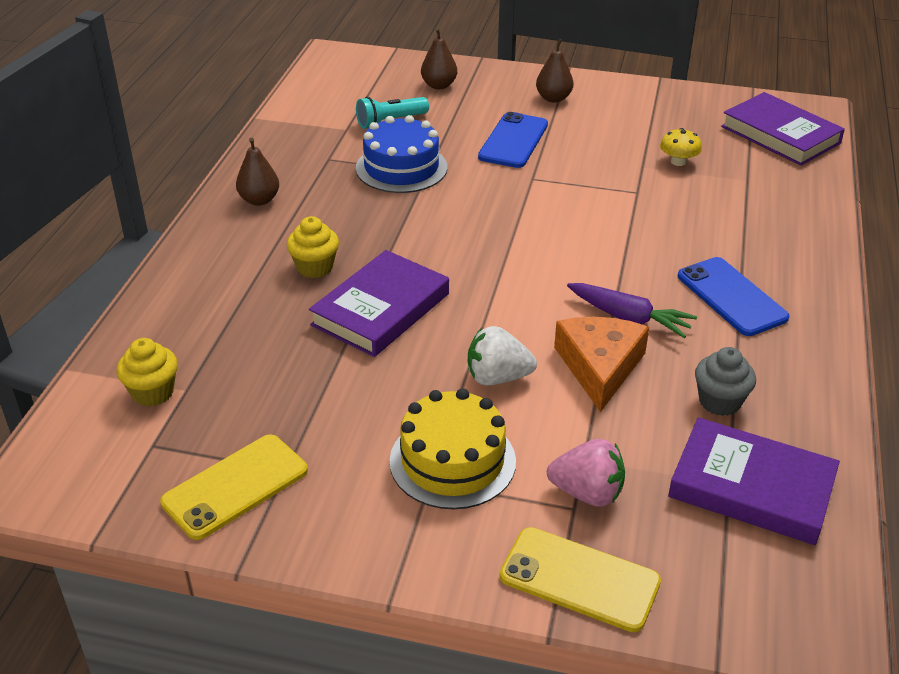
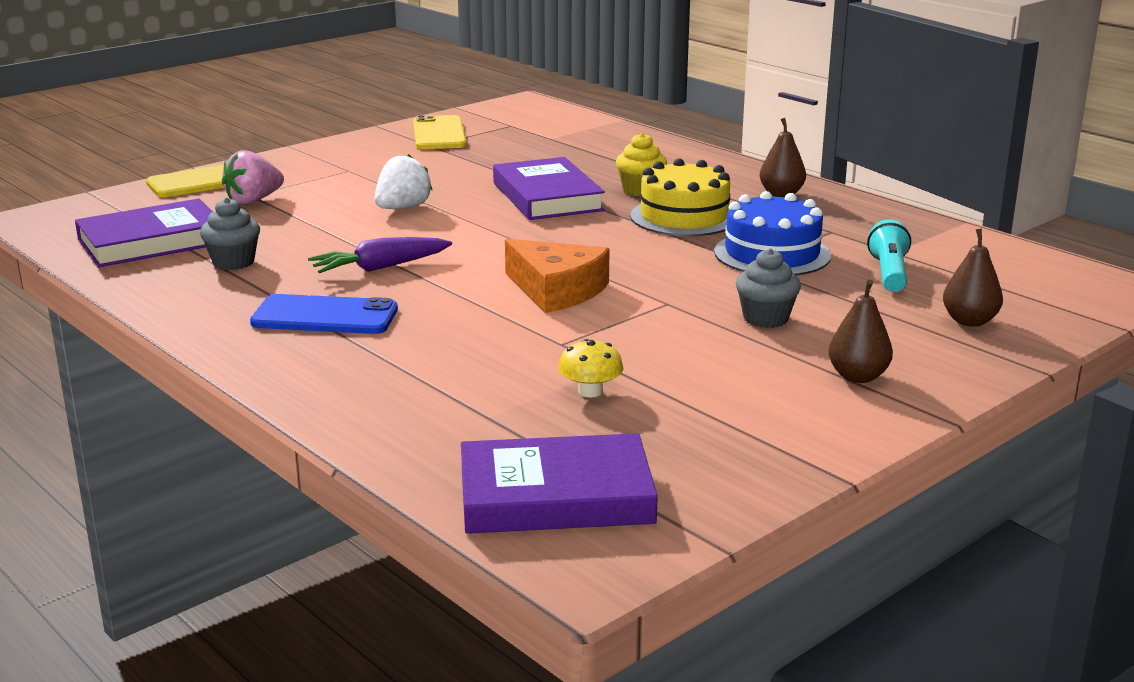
camera: 125 degrees right, 15 degrees down
yellow cupcake [116,338,178,407] -> none
yellow cake [389,388,516,509] -> yellow cake moved to [630,158,730,236]
blue phone [478,112,548,168] -> grey cupcake [736,248,801,328]
orange cheese [554,317,649,412] -> orange cheese moved to [505,239,610,313]

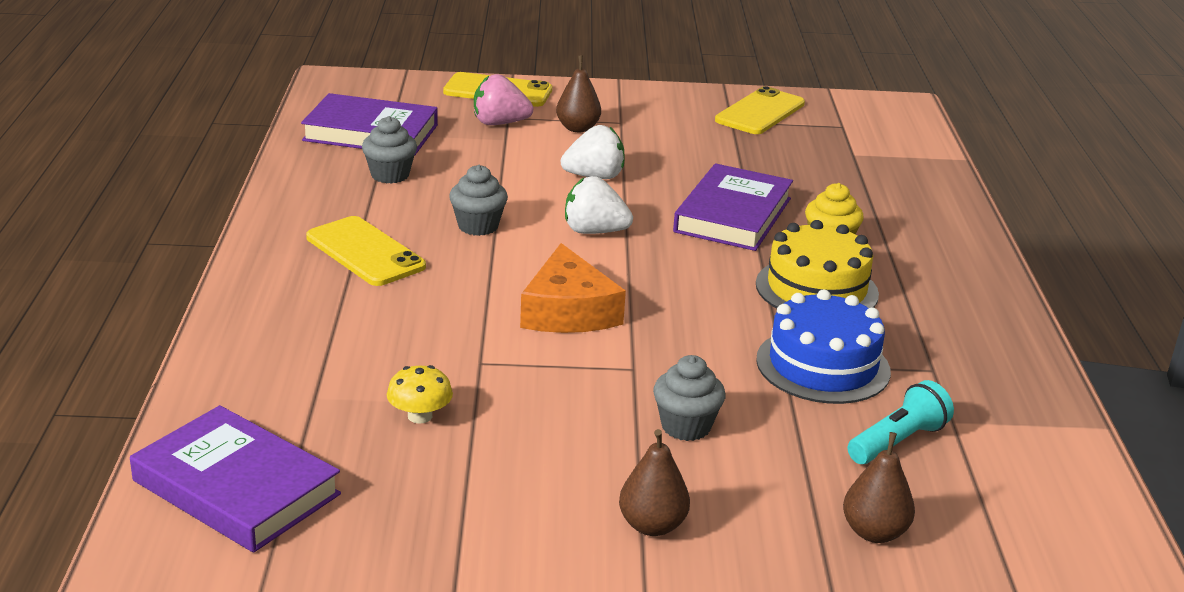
camera: 40 degrees right, 5 degrees up
blue phone [250,294,398,334] -> yellow phone [306,216,426,286]
purple carrot [308,237,452,273] -> grey cupcake [449,165,508,236]
brown pear [760,118,806,197] -> brown pear moved to [556,56,601,132]
none -> white strawberry [565,176,633,234]

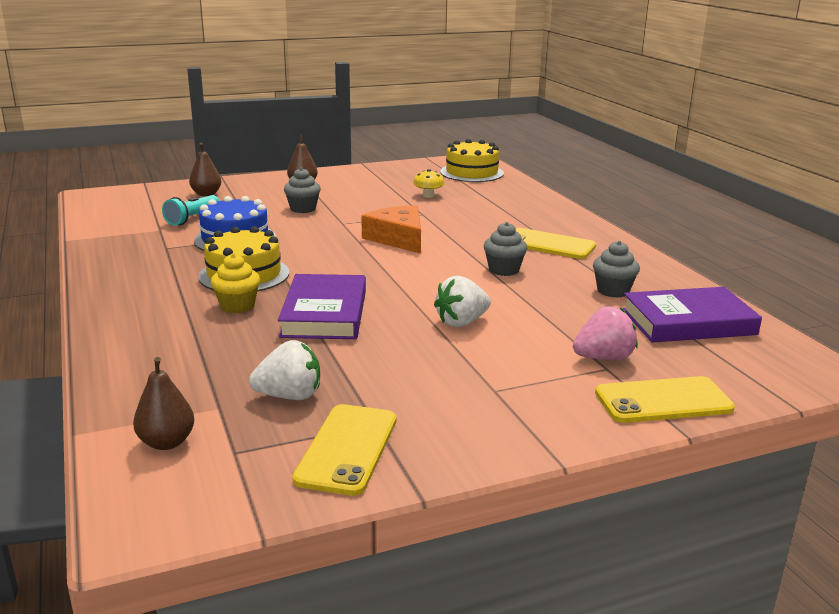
camera: 160 degrees right, 5 degrees down
purple book [130,405,341,553] -> yellow cake [440,139,504,182]
brown pear [556,56,601,132] -> brown pear moved to [133,357,194,450]
white strawberry [565,176,633,234] -> white strawberry moved to [249,340,320,400]

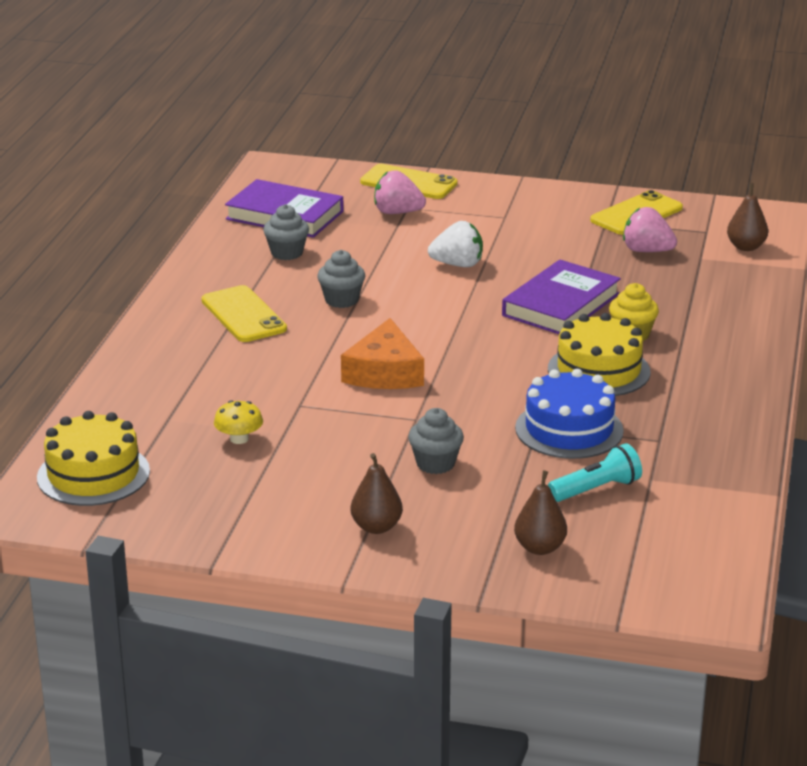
camera: 145 degrees left, 5 degrees up
white strawberry [249,340,320,400] -> pink strawberry [623,207,677,252]

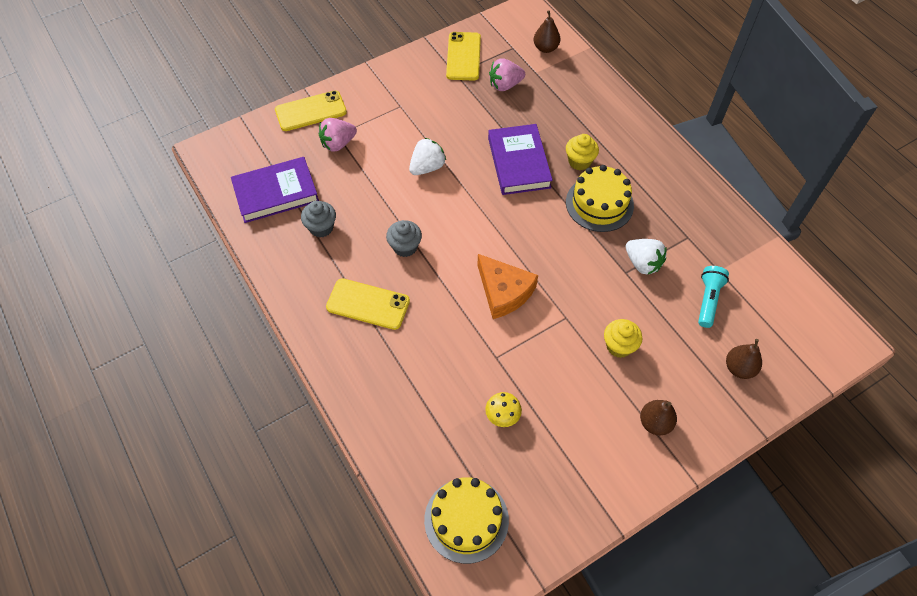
camera: 45 degrees left, 30 degrees up
grey cupcake [408,408,464,474] -> yellow cupcake [604,319,642,358]
blue cake [515,369,624,459] -> white strawberry [626,239,667,275]

